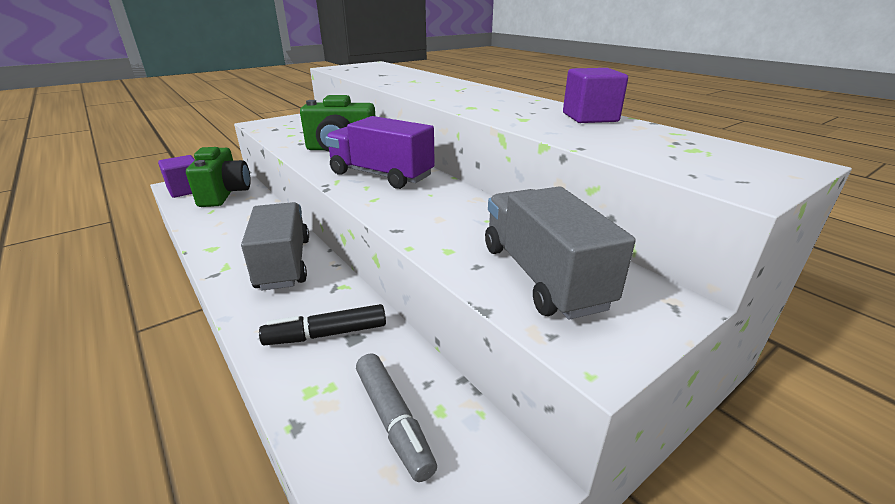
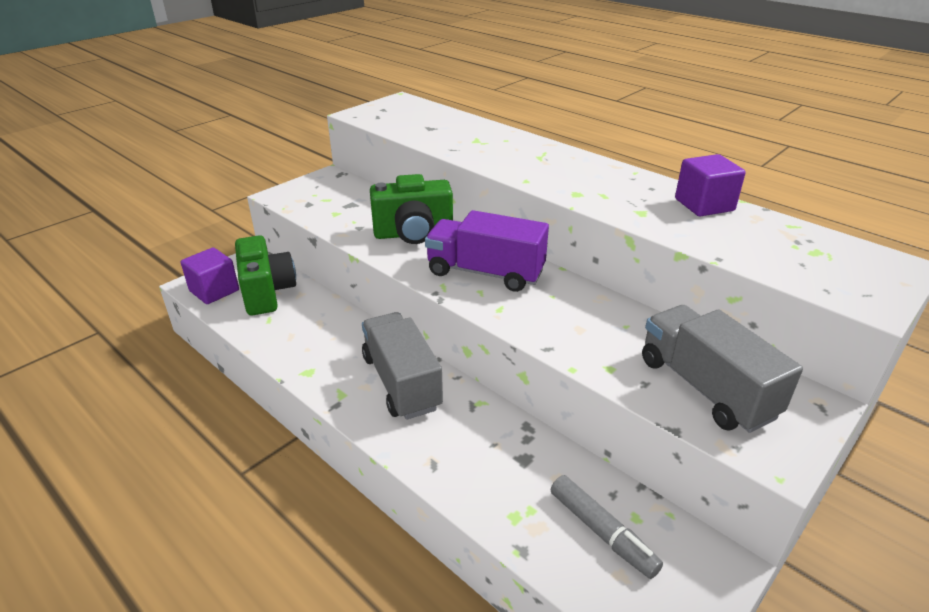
camera: 10 degrees left, 5 degrees up
black marker [259,304,386,345] -> none

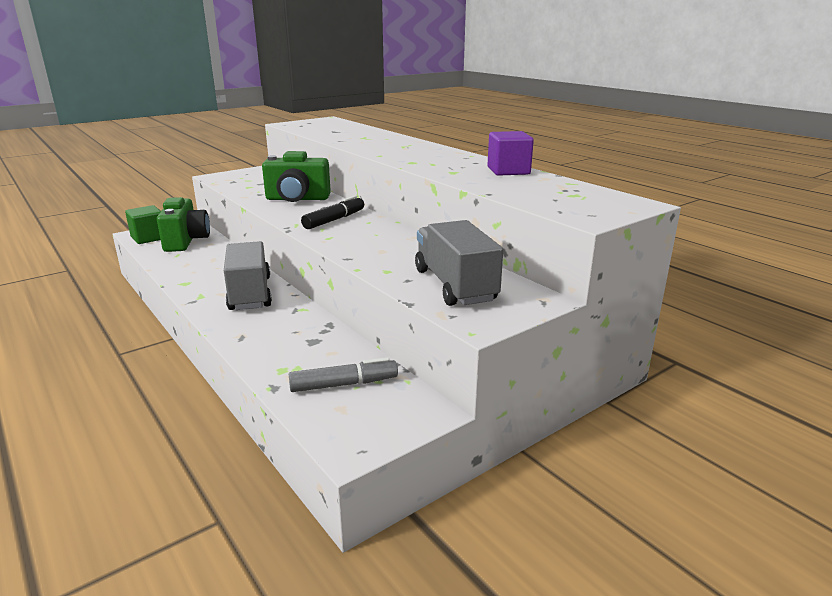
camera: 10 degrees right, 10 degrees down
purple cube [181,248,239,304] -> green cube [125,205,161,244]
purple truck [425,210,549,292] -> black marker [301,195,364,229]
grey marker [550,475,663,579] -> grey marker turned 75 degrees counterclockwise [289,357,398,392]

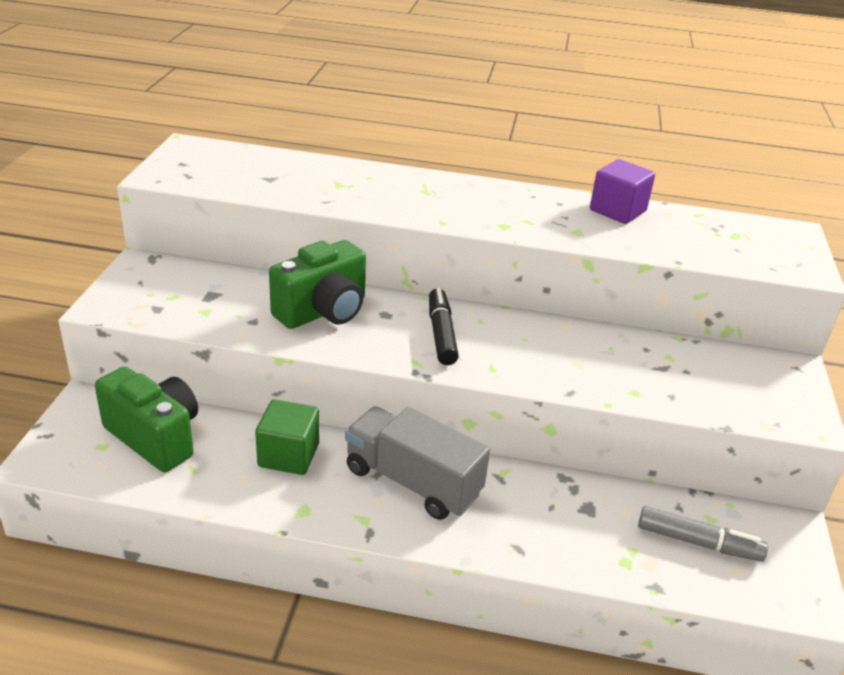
camera: 45 degrees left, 10 degrees up
green cube [125,205,161,244] -> green cube moved to [255,399,319,475]
grey marker [289,357,398,392] -> grey marker turned 75 degrees clockwise [638,506,768,562]
grey truck [415,220,503,306] -> none

